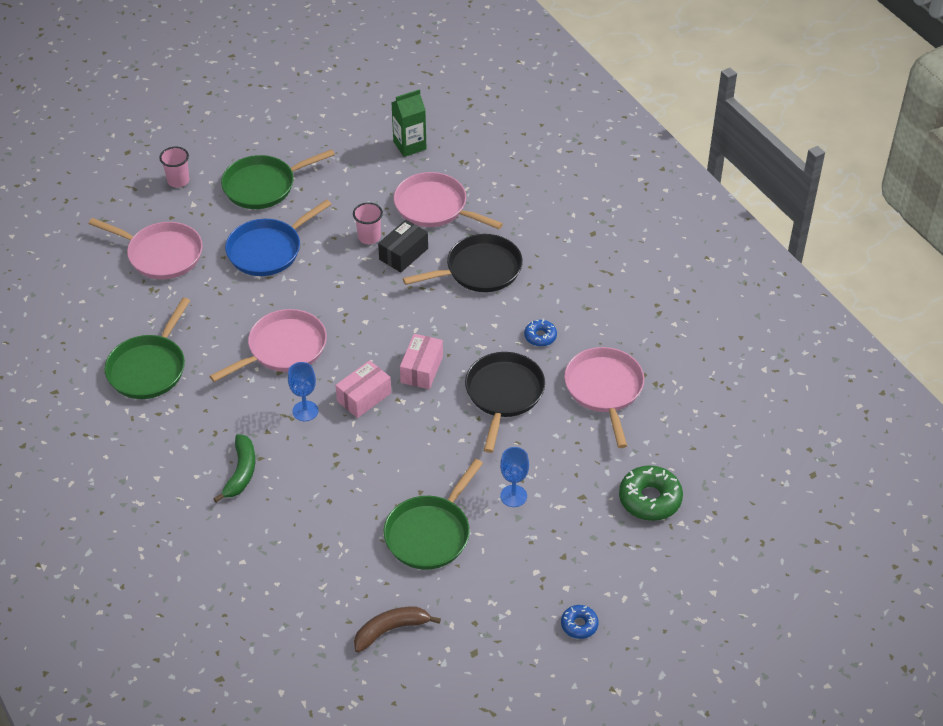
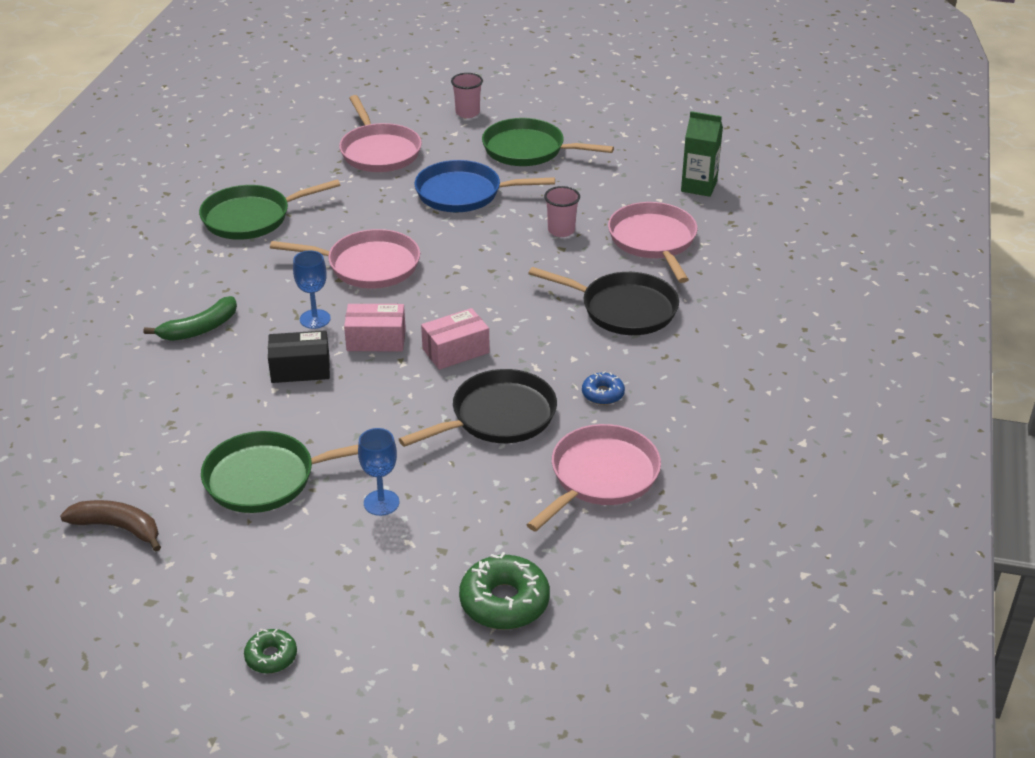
camera: 45 degrees right, 10 degrees down
black box [378,220,428,272] -> black box moved to [268,330,330,383]
blue donut [561,605,599,639] -> green donut [244,629,297,674]

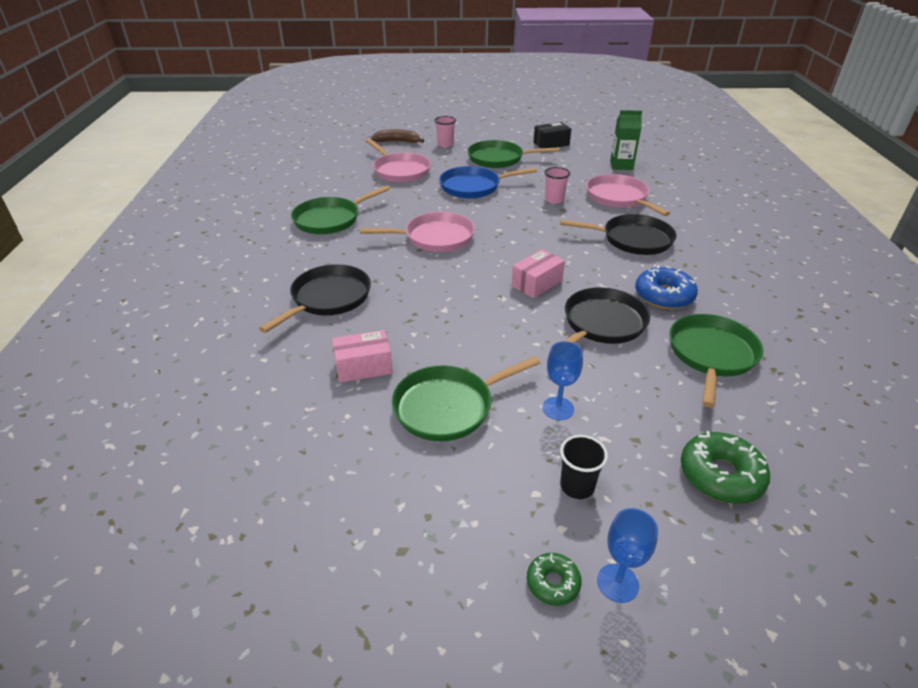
camera: 15 degrees left, 0 degrees up
brown banana [60,500,161,552] -> brown banana moved to [371,129,425,143]
green banana [143,296,237,341] -> black pan [259,264,371,333]
black box [268,330,330,383] -> black box moved to [534,122,571,148]
blue goblet [293,250,331,329] -> blue goblet moved to [597,508,658,603]
pink box [344,304,406,351] -> pink box moved to [332,330,393,383]
pink pan [527,424,661,531] -> green pan [669,314,763,408]
blue donut [582,371,625,405] -> blue donut [635,265,698,309], size x1.79
none -> black cup [560,435,608,499]

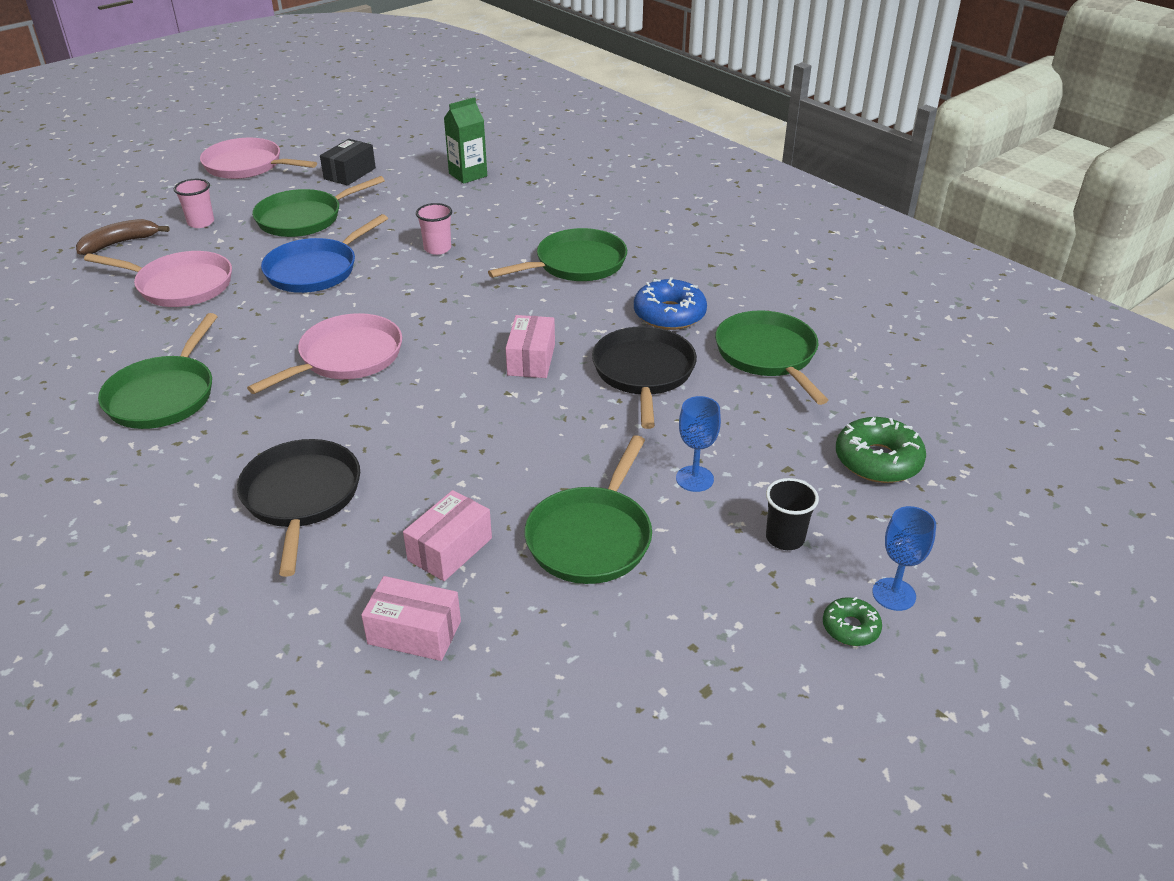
camera: 40 degrees left, 0 degrees up
black pan [560,214,677,255] -> green pan [488,228,627,281]
pink pan [586,174,670,216] -> pink pan moved to [200,138,317,179]
none -> pink box [361,576,461,661]

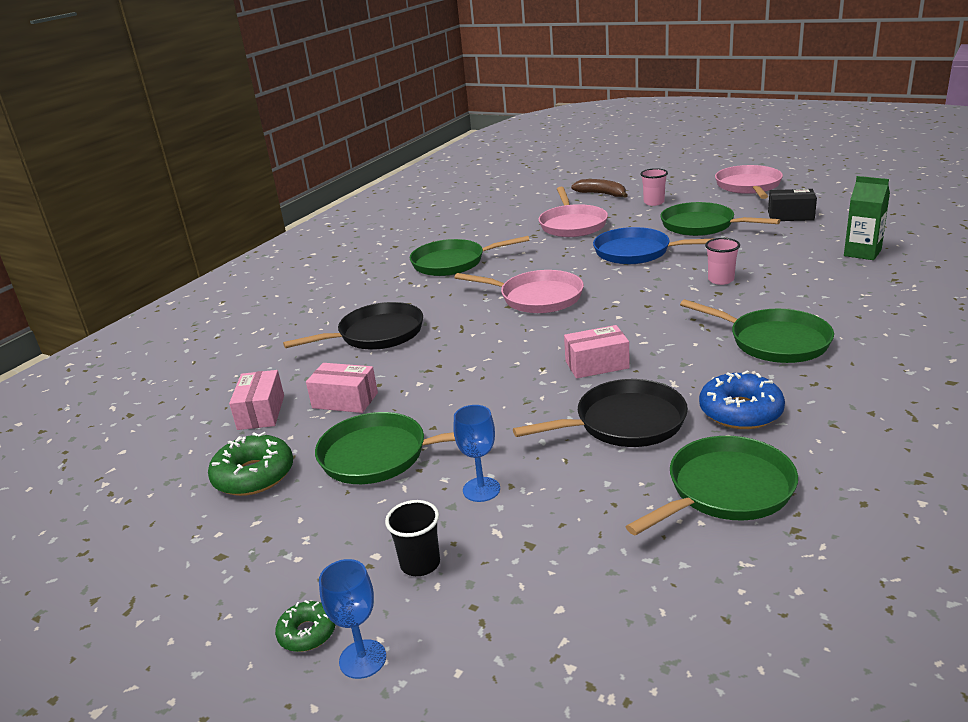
camera: 75 degrees right, 10 degrees down
green donut [836,417,926,483] -> green donut moved to [208,432,293,496]

